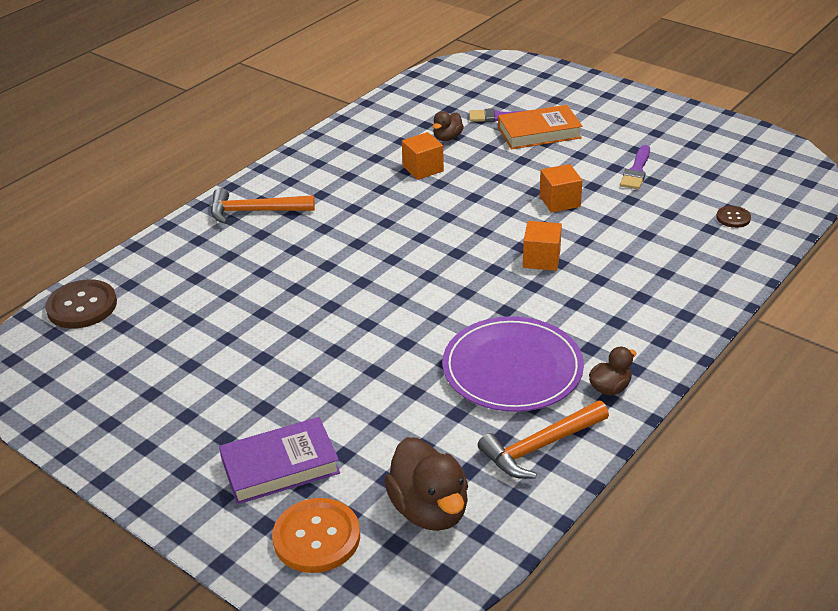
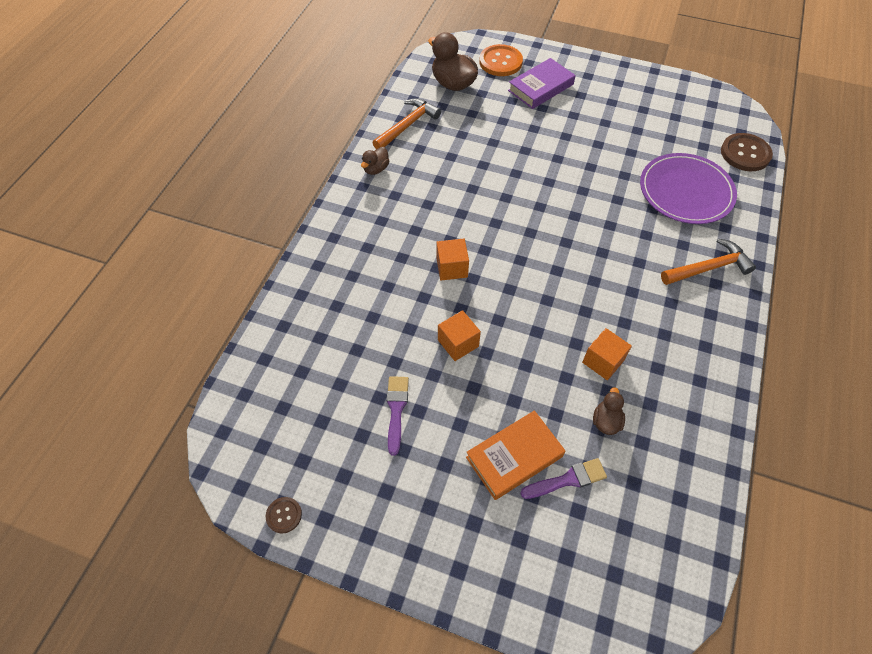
camera: 160 degrees right, 20 degrees up
purple plate [442,316,584,412] -> purple plate moved to [640,153,737,224]
brown button [716,206,751,228] -> brown button moved to [266,497,302,534]

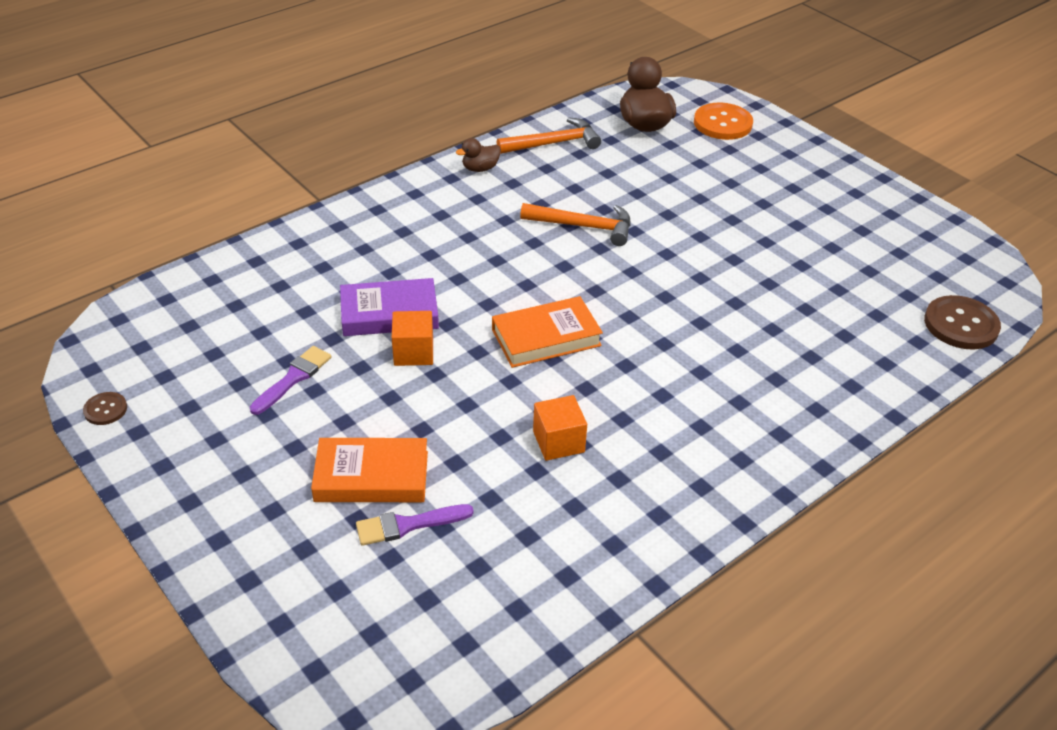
camera: 30 degrees right, 15 degrees down
orange cube [436,238,469,280] -> none
purple book [508,58,576,109] -> purple book moved to [340,278,439,336]
purple brush [520,458,607,499] -> purple brush turned 150 degrees clockwise [356,504,474,546]
brown duck [593,387,625,435] -> none
purple plate [640,153,737,224] -> none
orange hammer [661,239,756,285] -> orange hammer moved to [520,203,631,246]
none -> orange book [492,296,603,368]

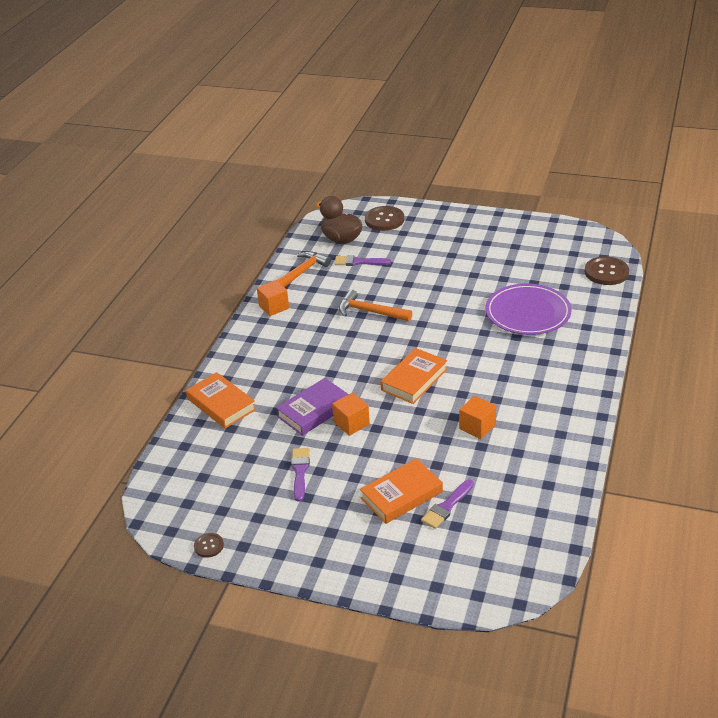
camera: 30 degrees left, 5 degrees down
brown duck [456,138,501,172] -> orange cube [257,280,289,316]
orange hammer [520,203,631,246] -> orange hammer turned 135 degrees counterclockwise [339,289,412,321]
orange button [694,103,753,140] -> brown button [365,206,404,231]
none -> orange book [186,372,256,428]
none -> purple brush [334,255,391,266]
none -> purple plate [485,284,572,335]

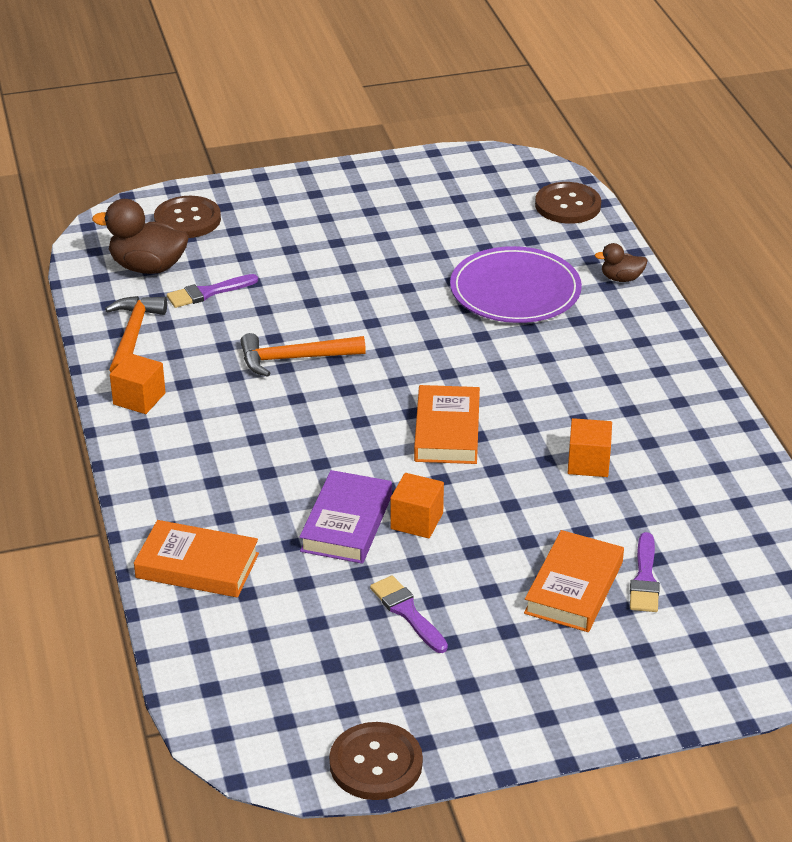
camera: 35 degrees left, 0 degrees up
brown button [194,533,224,558] -> brown button [329,722,423,800], size x1.92
none -> brown duck [594,243,648,282]

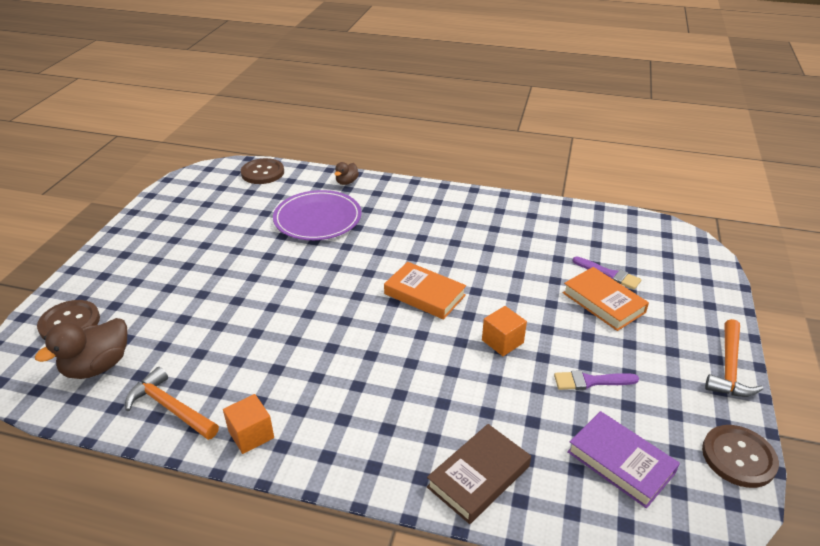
camera: 60 degrees left, 0 degrees up
orange book [134,520,259,597] -> brown book [427,424,531,524]
purple brush [167,274,258,308] -> none
orange hammer [240,333,366,377] -> orange hammer moved to [705,319,763,397]
purple book [300,470,392,564] -> purple book moved to [567,411,680,508]
orange cube [568,418,612,477] -> none

